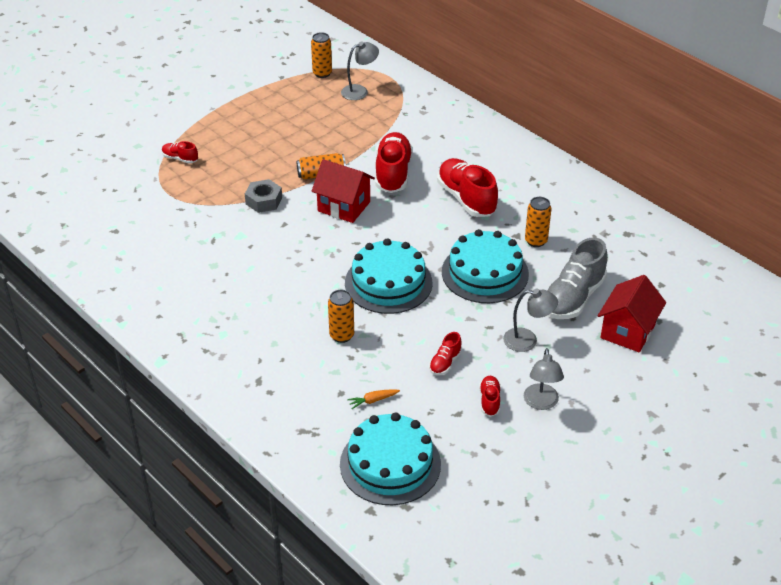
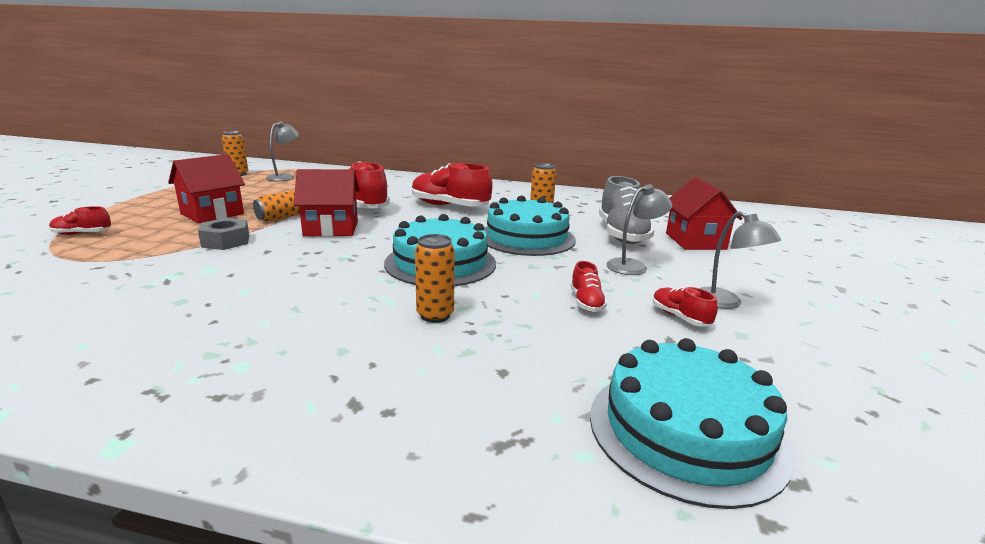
camera: 35 degrees left, 20 degrees down
orange carrot [347,389,400,409] -> none
none -> red house [168,154,245,223]

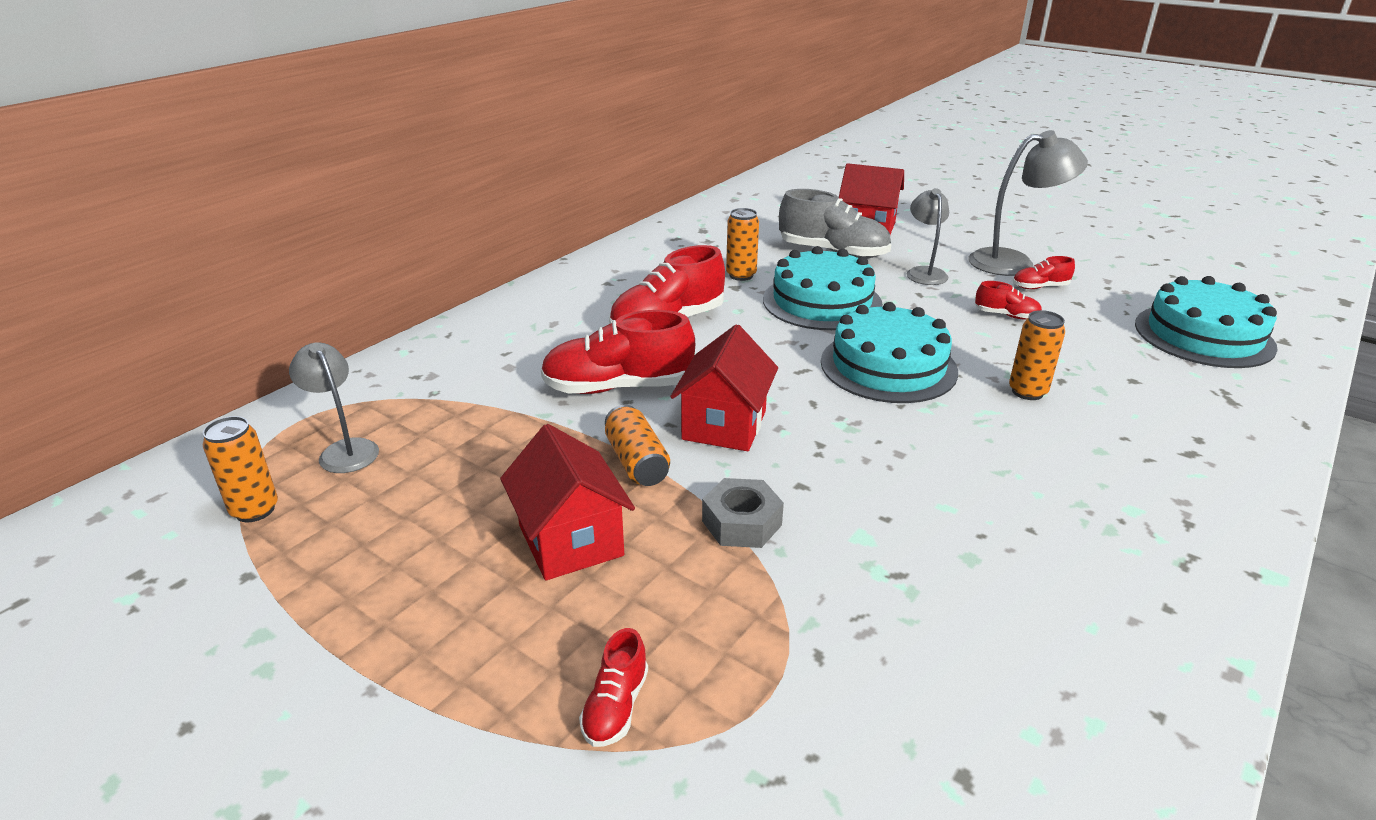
camera: 65 degrees left, 10 degrees up
grey lamp [699,211,781,309] -> grey lamp [969,130,1088,276], size x1.57

